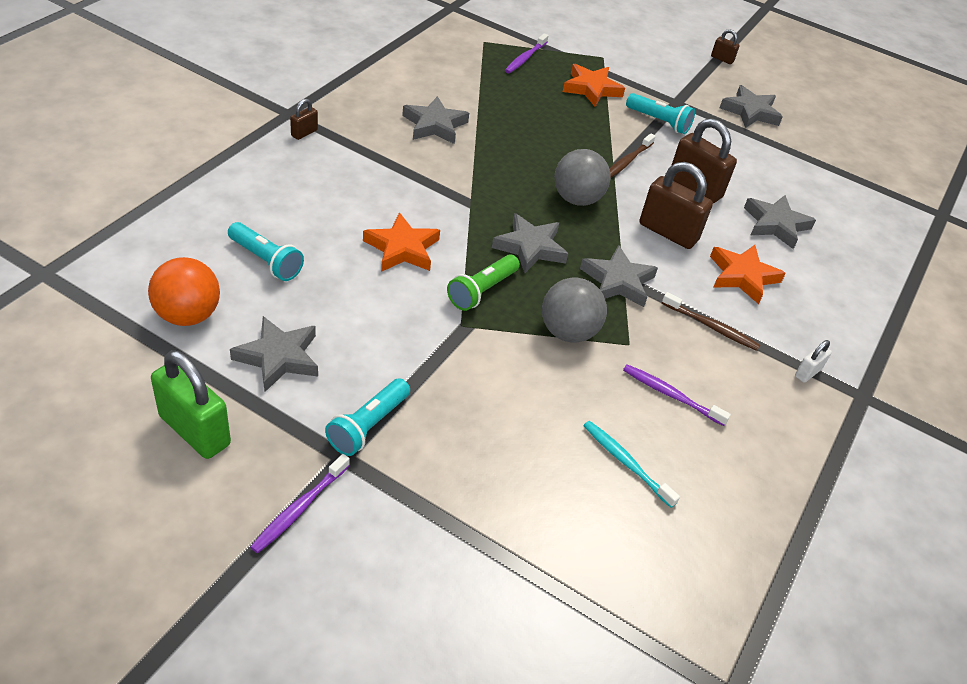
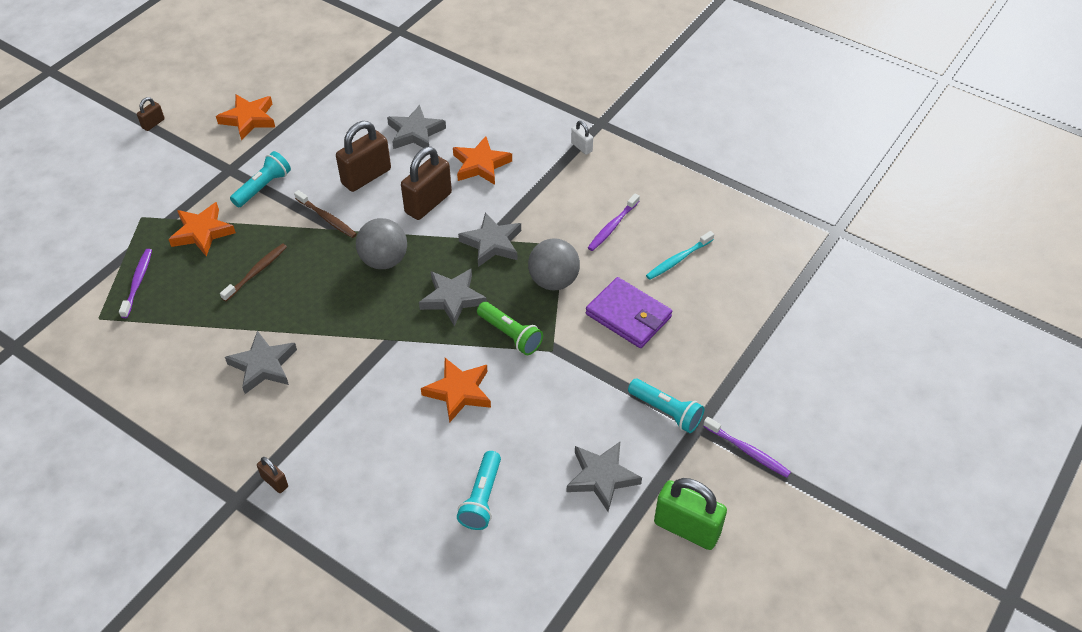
camera: 80 degrees left, 5 degrees up
orange ball [148,257,220,326] -> none
green padlock [151,350,231,459] -> green padlock turned 75 degrees clockwise [654,478,727,550]
turquoise flashlight [228,222,304,281] -> turquoise flashlight turned 150 degrees clockwise [457,451,501,530]
purple toothbrush [505,33,549,73] -> purple toothbrush turned 120 degrees counterclockwise [119,249,152,318]
brown toothbrush [662,292,760,351] -> brown toothbrush moved to [220,243,287,302]
grey star [719,85,782,128] -> orange star [216,94,275,140]
none -> purple wallet [586,277,672,348]

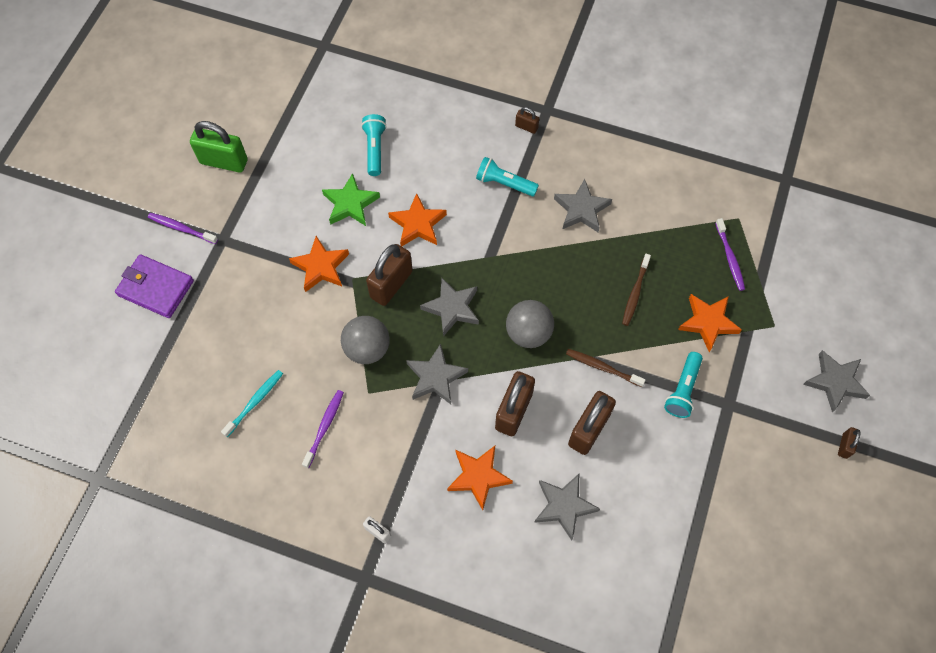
camera: 165 degrees right, 15 degrees up
orange star [216,94,275,140] -> orange star moved to [289,236,349,292]
green flashlight [477,302,543,355] -> brown padlock [366,244,413,306]
grey star [567,441,642,512] -> grey star moved to [803,350,870,413]
purple wallet [586,277,672,348] -> purple wallet moved to [115,254,194,318]
turquoise flashlight [628,379,704,433] -> turquoise flashlight moved to [476,157,539,196]
none -> green star [322,173,380,226]

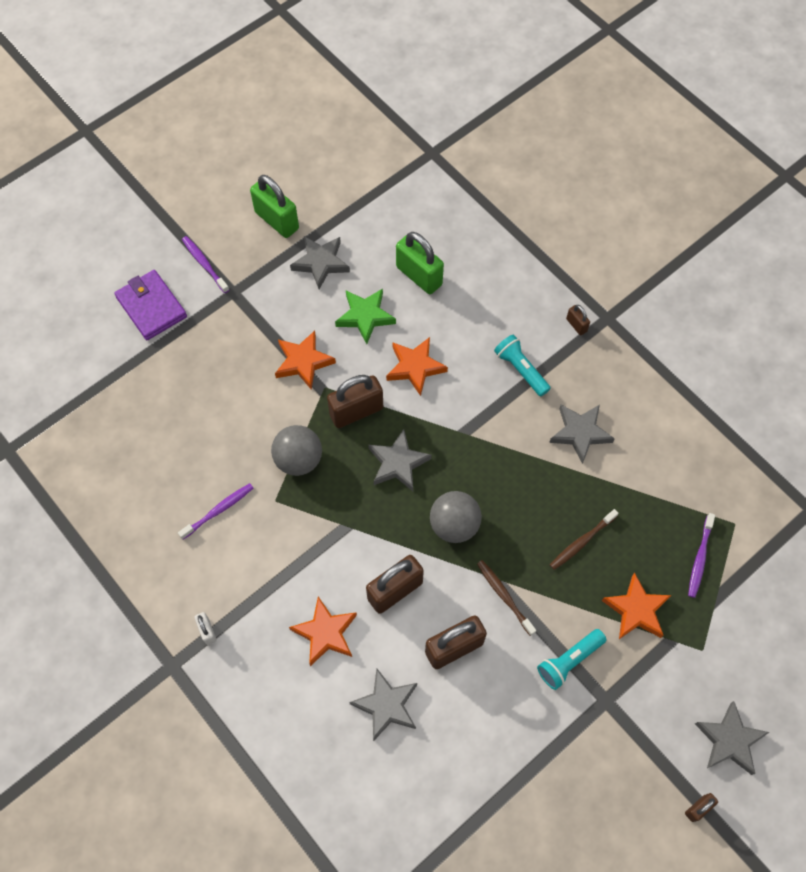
camera: 30 degrees right, 0 degrees up
turquoise toothbrush [221,370,283,437] -> none
turquoise flashlight [361,114,387,176] -> green padlock [396,232,444,294]
grey star [406,343,468,404] -> grey star moved to [290,236,350,289]

